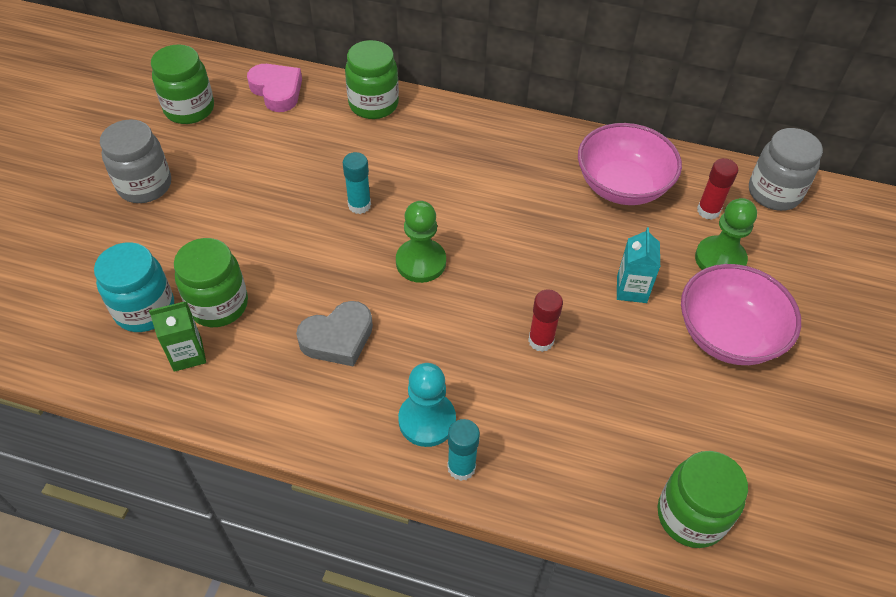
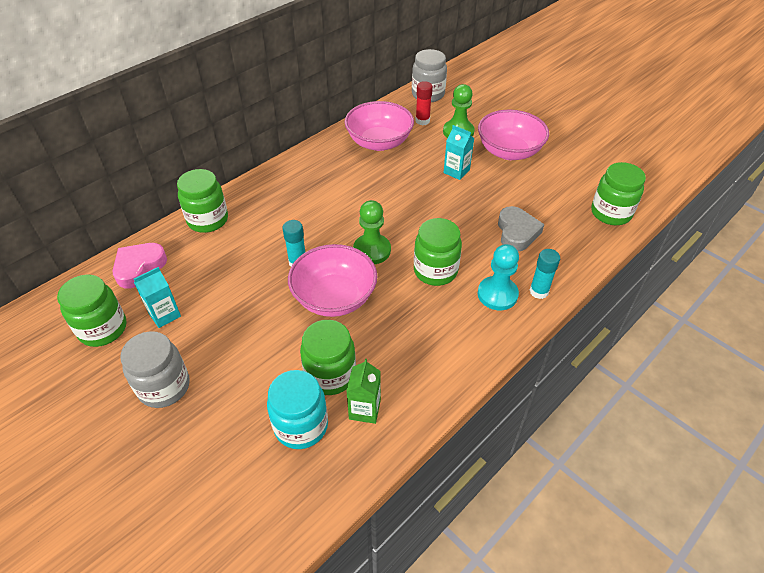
camera: 60 degrees left, 5 degrees down
pink heart [247,64,302,112] -> pink heart turned 45 degrees counterclockwise [112,243,167,289]
grey heart [296,301,373,367] -> grey heart moved to [498,206,544,251]
red glue stick [528,289,563,352] -> none
none -> turquoise carton [134,267,181,328]
none -> pink bowl [288,244,378,317]
none -> green jar [414,218,462,286]

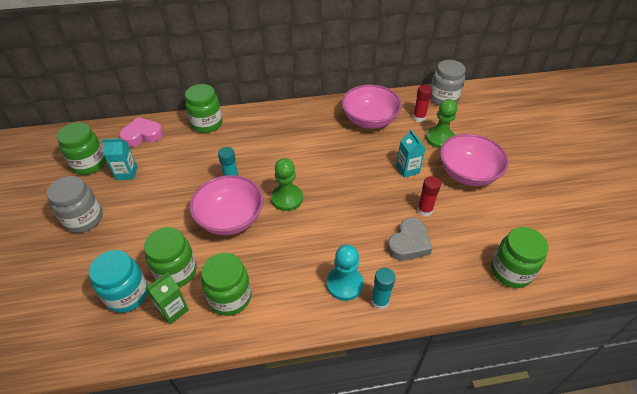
camera: 35 degrees right, 0 degrees up
green jar [414,218,462,286] -> green jar moved to [201,253,251,316]
none -> red glue stick [417,176,441,216]

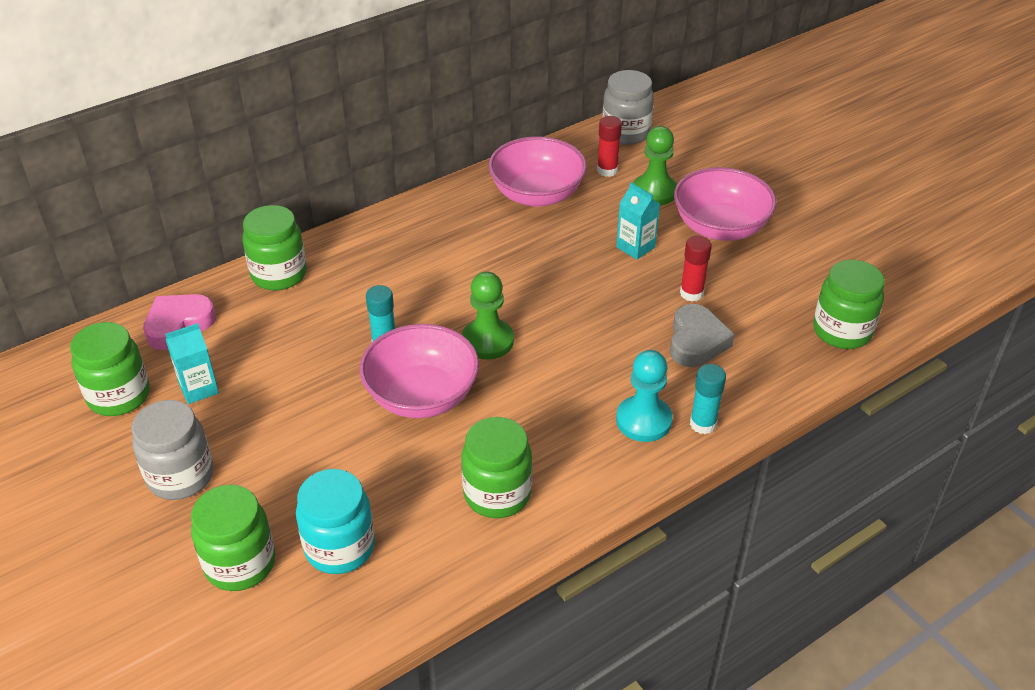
camera: 25 degrees left, 5 degrees down
green jar [144,227,197,287] -> green jar moved to [191,485,276,591]
green carton [145,272,189,325] -> none

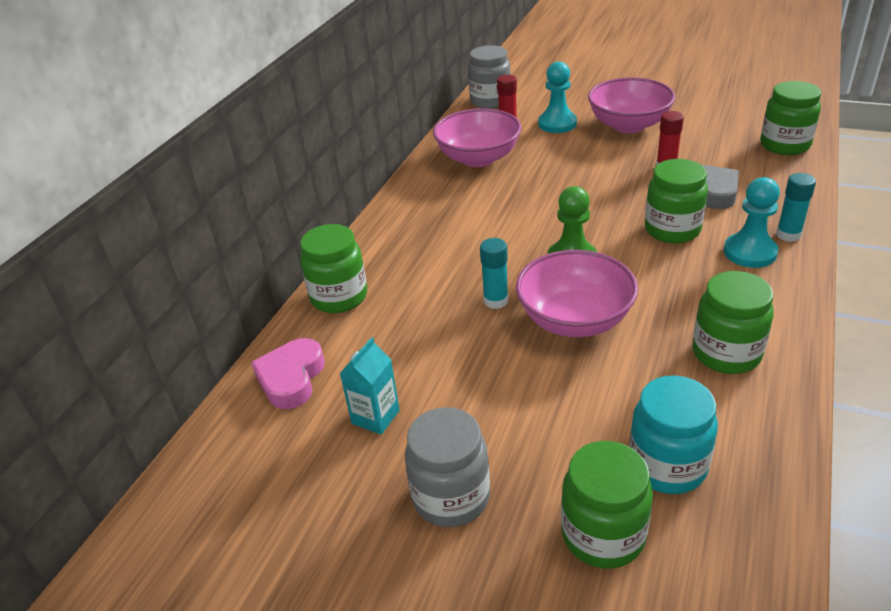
camera: 30 degrees left, 5 degrees down
green jar [70,322,150,416] -> green jar moved to [645,159,708,243]
turquoise carton [616,182,660,260] -> none
green pawn [633,126,677,205] -> turquoise pawn [538,61,577,133]

